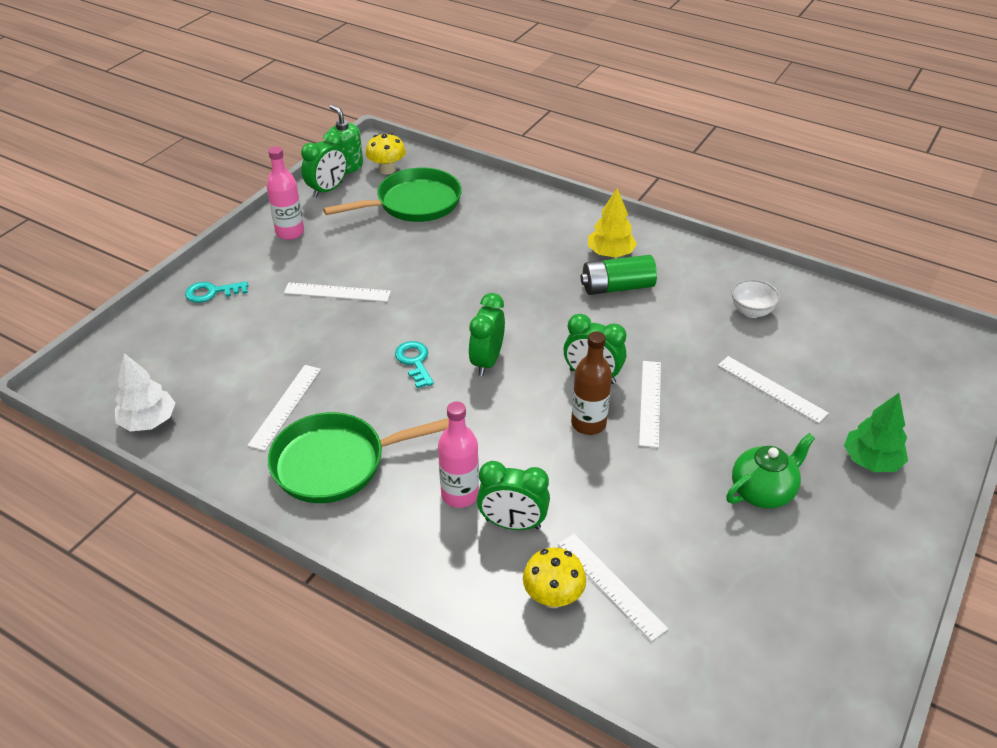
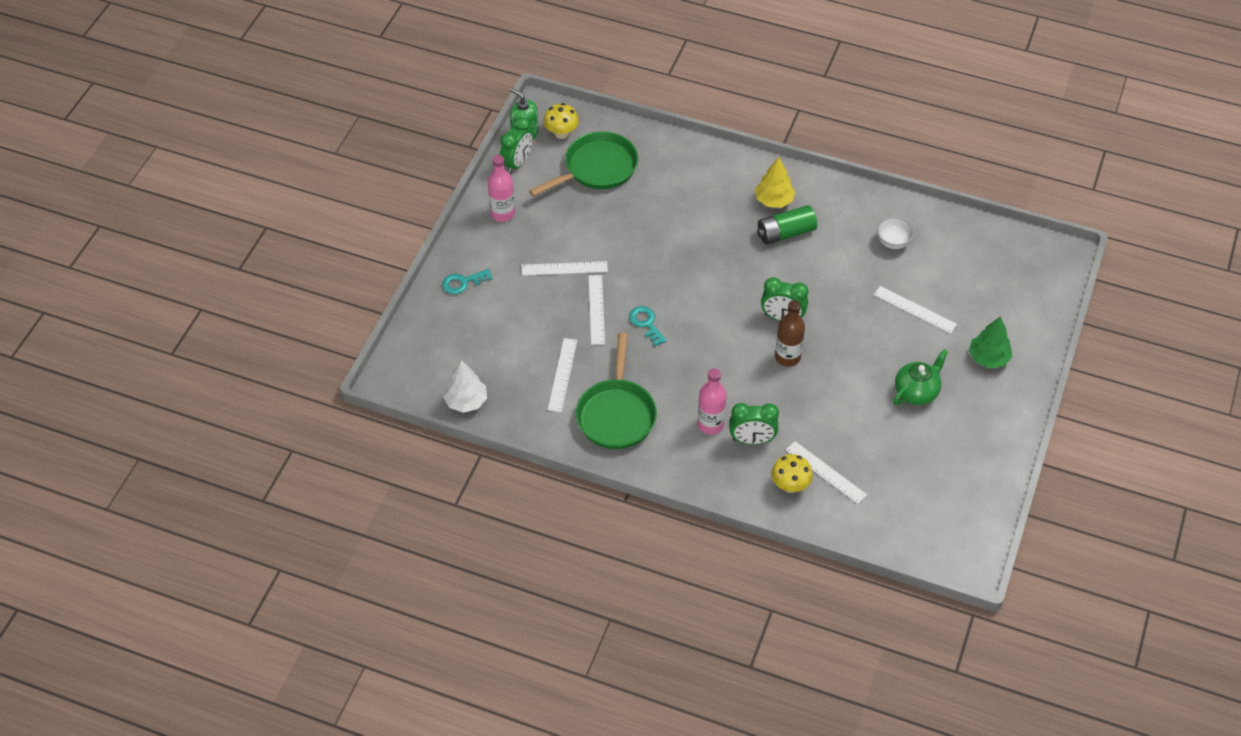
camera: 10 degrees left, 10 degrees up
green pan [268,412,449,503] -> green pan turned 60 degrees counterclockwise [576,332,657,449]
green clock [469,293,505,376] -> none
white ruler [639,361,661,448] -> white ruler moved to [589,275,605,345]

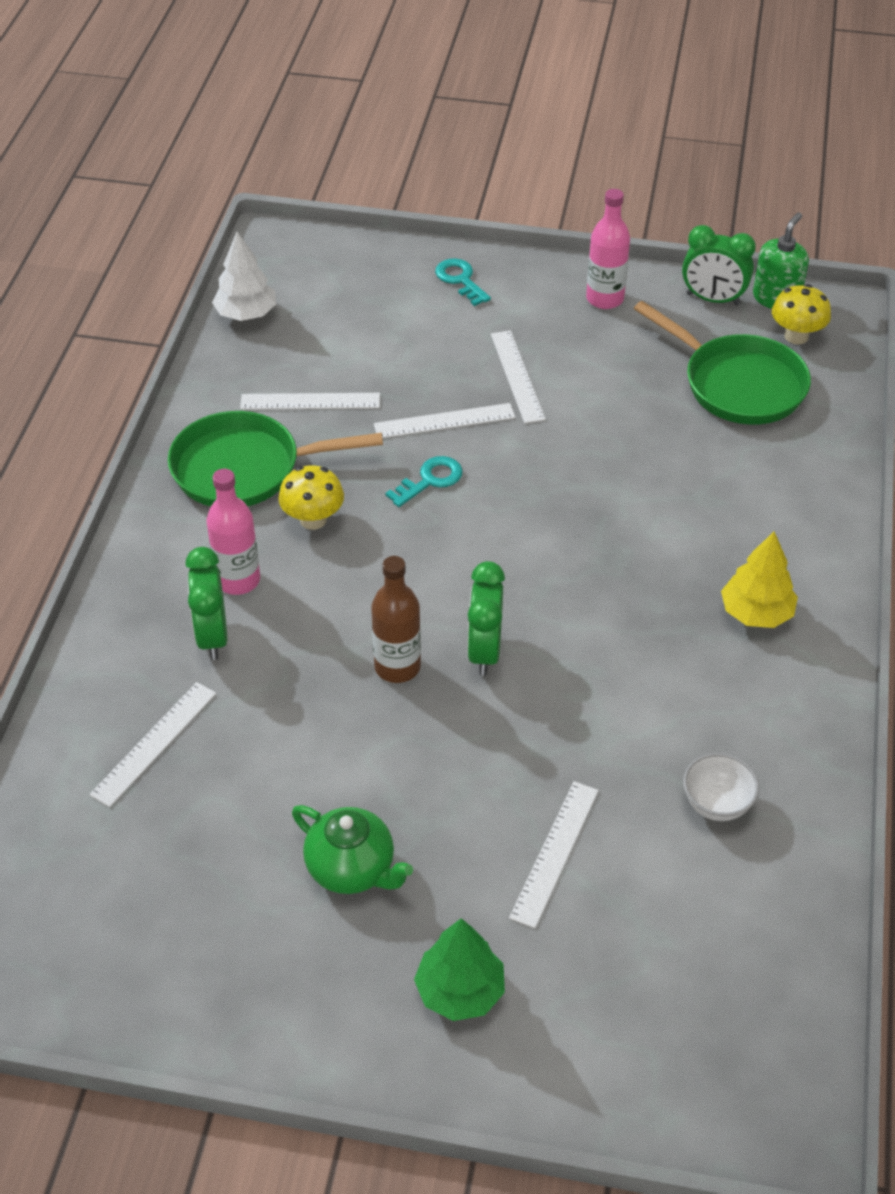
camera: 80 degrees right, 5 degrees down
green battery [757,205,817,245] -> none
yellow mushroom [771,454,813,493] -> yellow mushroom moved to [278,465,344,530]

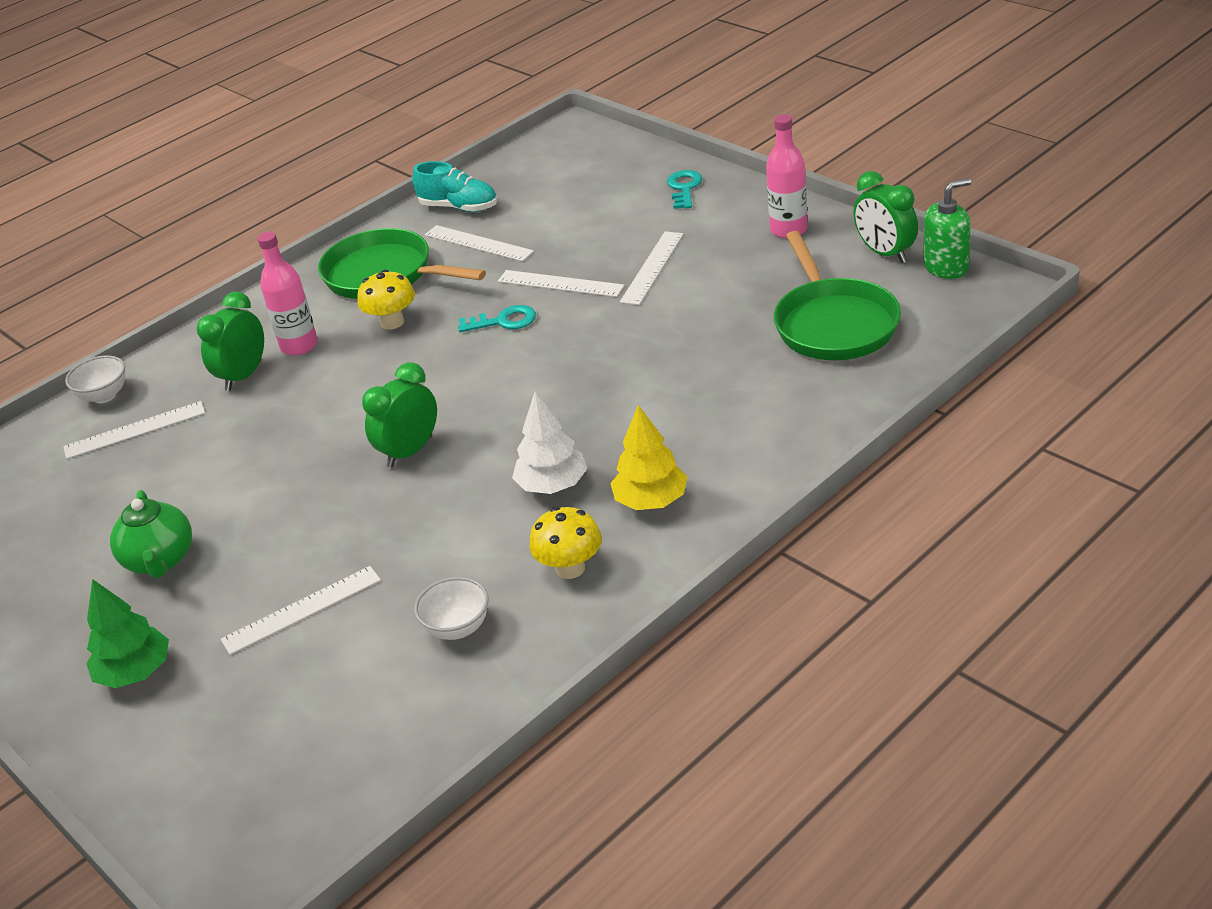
camera: 40 degrees right, 10 degrees down
white tree [212,231,276,321] -> white tree moved to [512,391,588,494]
brown bottle [371,556,421,683] -> none
yellow mushroom [772,284,831,344] -> yellow mushroom moved to [529,507,602,579]
none -> white bowl [65,355,125,403]
none -> turquoise shoe [412,161,497,212]

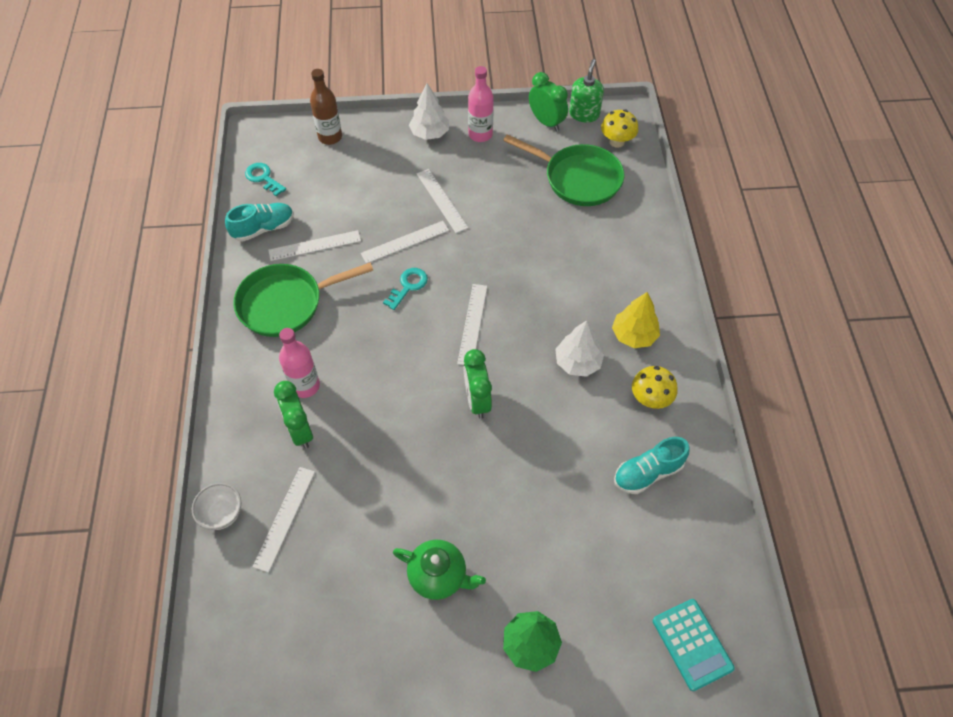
camera: 55 degrees left, 20 degrees up
white ruler [220,566,381,655] -> white ruler moved to [457,284,487,365]
yellow mushroom [357,270,415,330] -> yellow mushroom moved to [601,109,638,148]
white bowl [414,577,489,640] -> turquoise shoe [614,437,690,494]
turquoise key [667,170,702,209] -> turquoise key moved to [245,163,286,196]
green clock [853,171,918,263] -> green clock turned 135 degrees counterclockwise [529,72,568,131]
none -> brown bottle [310,69,342,145]
none -> white tree [409,83,449,140]
none -> turquoise calculator [653,599,735,691]

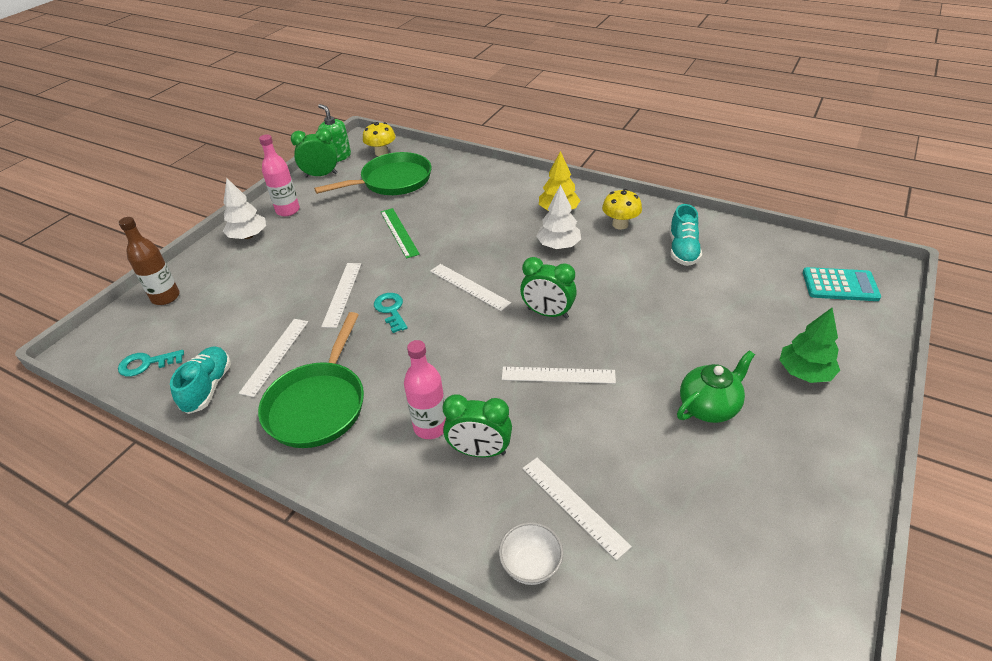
camera: 55 degrees left, 15 degrees down
white ruler [417,169,468,233] -> white ruler moved to [502,367,616,384]
none -> green ruler [381,208,420,259]

